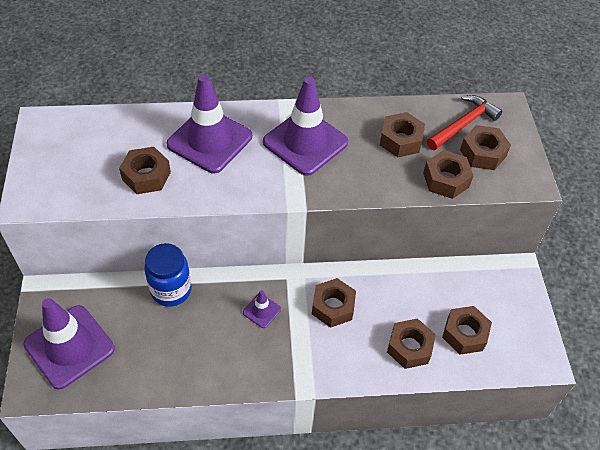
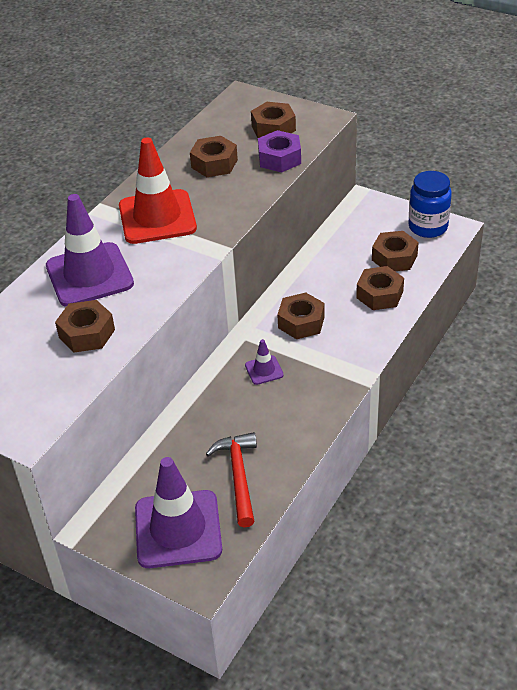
camera: 50 degrees left, 10 degrees down
blue jar [144,243,192,307] -> blue jar moved to [408,171,452,238]
purple traffic cone [263,77,348,176] -> red traffic cone [119,137,197,244]
brown nut [423,150,474,199] -> purple nut [258,130,301,173]
red hammer [427,95,502,150] -> red hammer moved to [206,432,257,527]

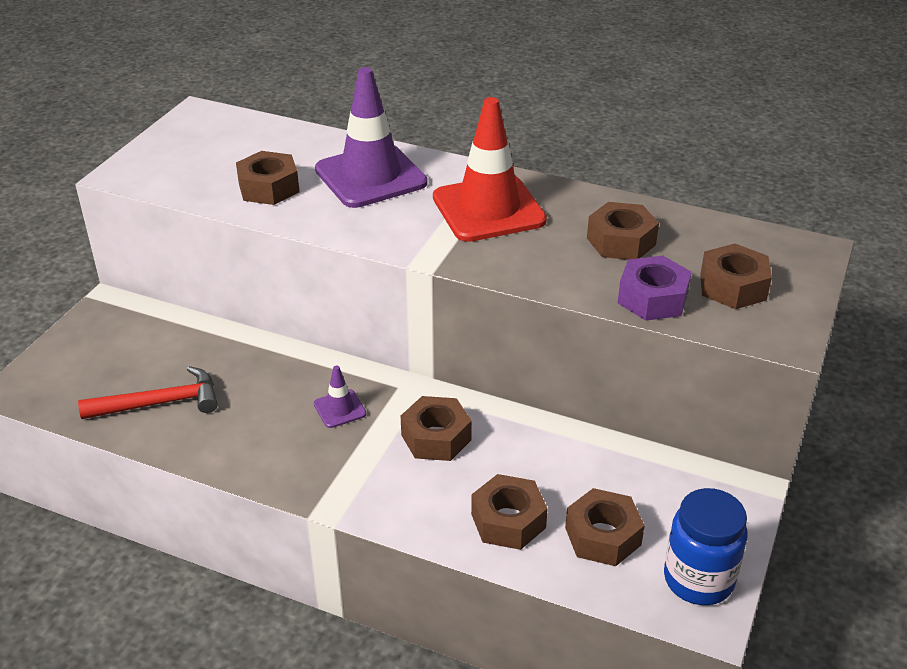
camera: 80 degrees right, 5 degrees down
purple traffic cone [135,457,222,568] -> none

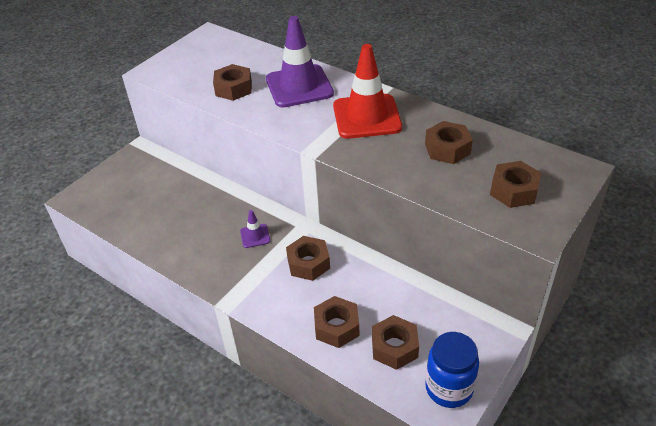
camera: 15 degrees right, 5 degrees up
red hammer [78,366,218,419] -> none
purple nut [618,256,692,321] -> none

